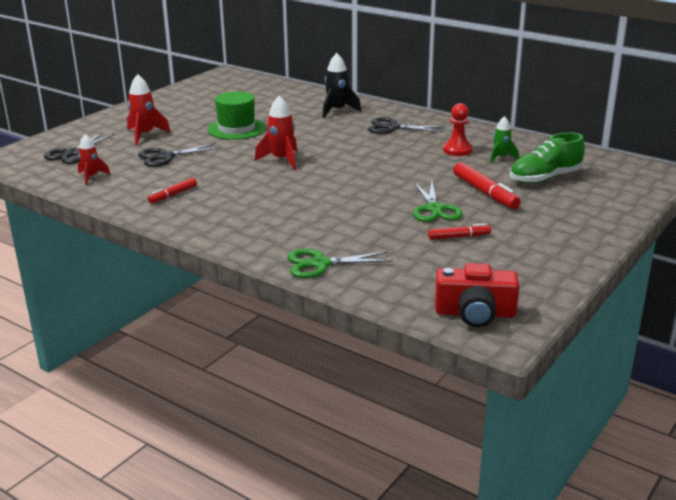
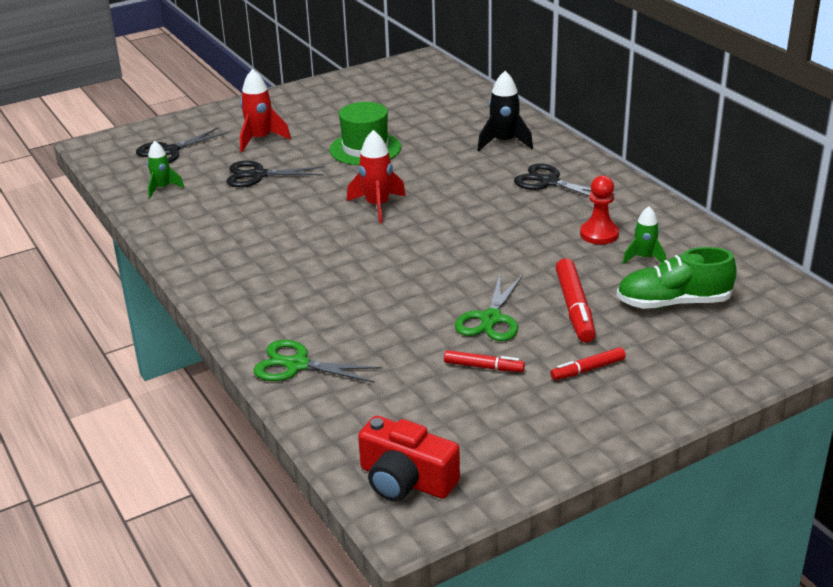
camera: 25 degrees right, 5 degrees up
red rocket [78,134,110,185] -> green rocket [147,141,184,198]
red marker [148,178,197,203] -> red marker moved to [550,347,626,380]

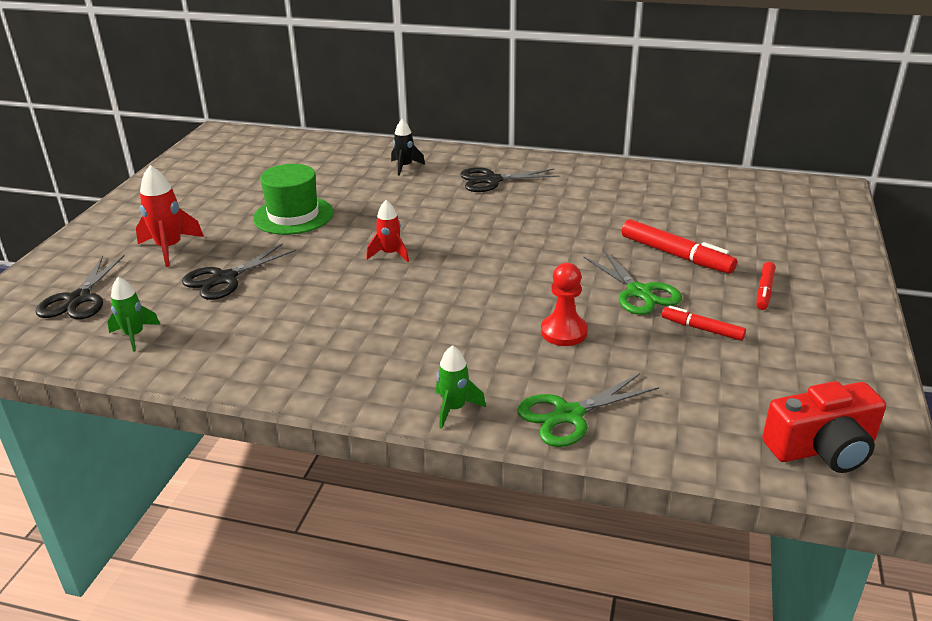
camera: 45 degrees left, 0 degrees up
red rocket [347,130,406,223] -> red rocket [366,200,409,262], size x0.66
red marker [444,350,525,372] -> red marker turned 120 degrees counterclockwise [662,306,746,341]
black rocket [477,71,533,151] -> black rocket [391,119,425,176], size x0.66
red pawn [580,175,619,245] -> red pawn moved to [541,263,588,346]
green shoe [617,247,737,309] -> none
green rocket [623,206,666,264] -> green rocket moved to [436,345,486,429]

